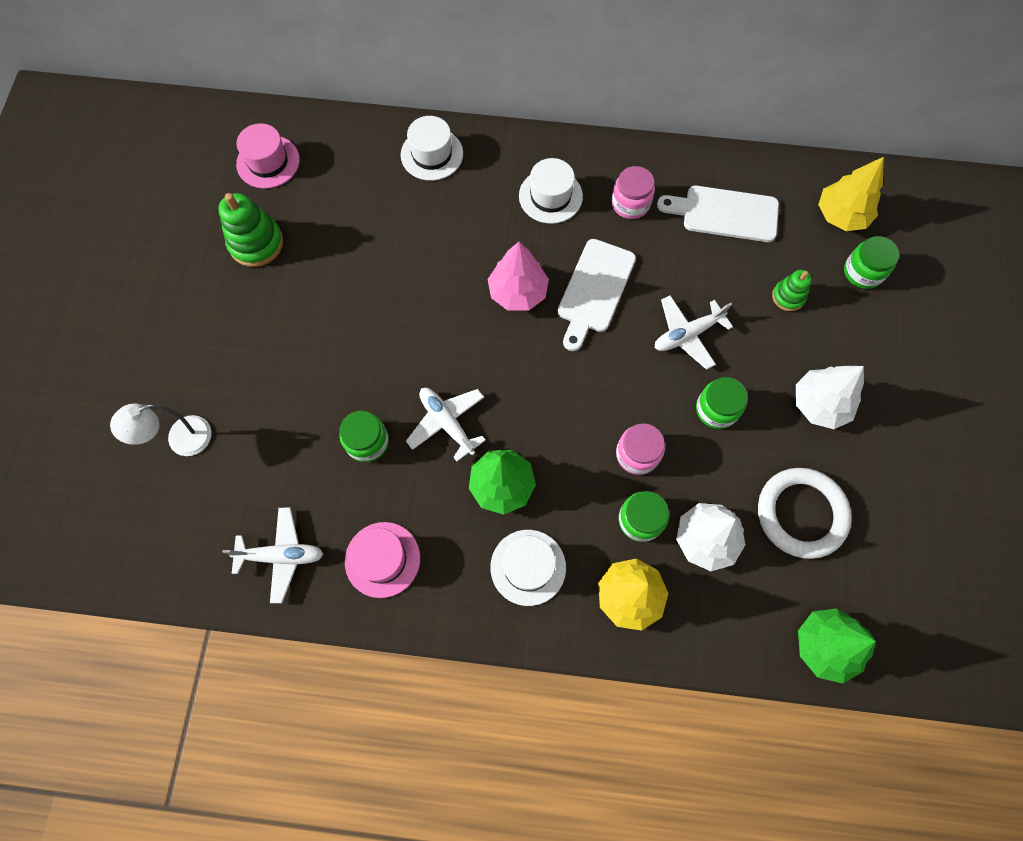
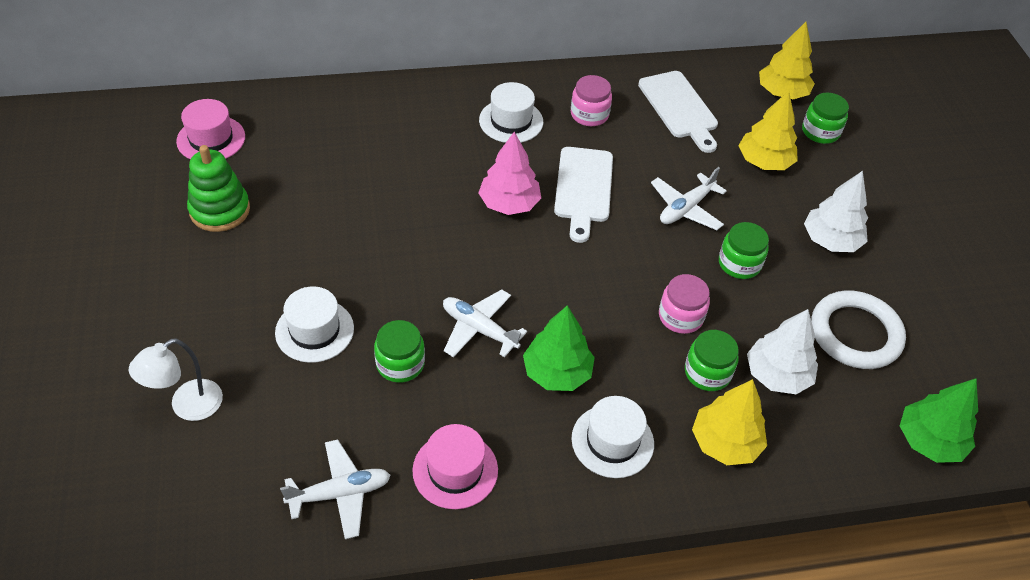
camera: 20 degrees left, 20 degrees down
white hat [401,116,463,181] -> white hat moved to [275,287,354,363]
white cutting board [657,186,779,242] -> white cutting board turned 105 degrees counterclockwise [638,71,718,153]
green stacking toy [772,270,812,311] -> yellow tree [738,91,798,170]

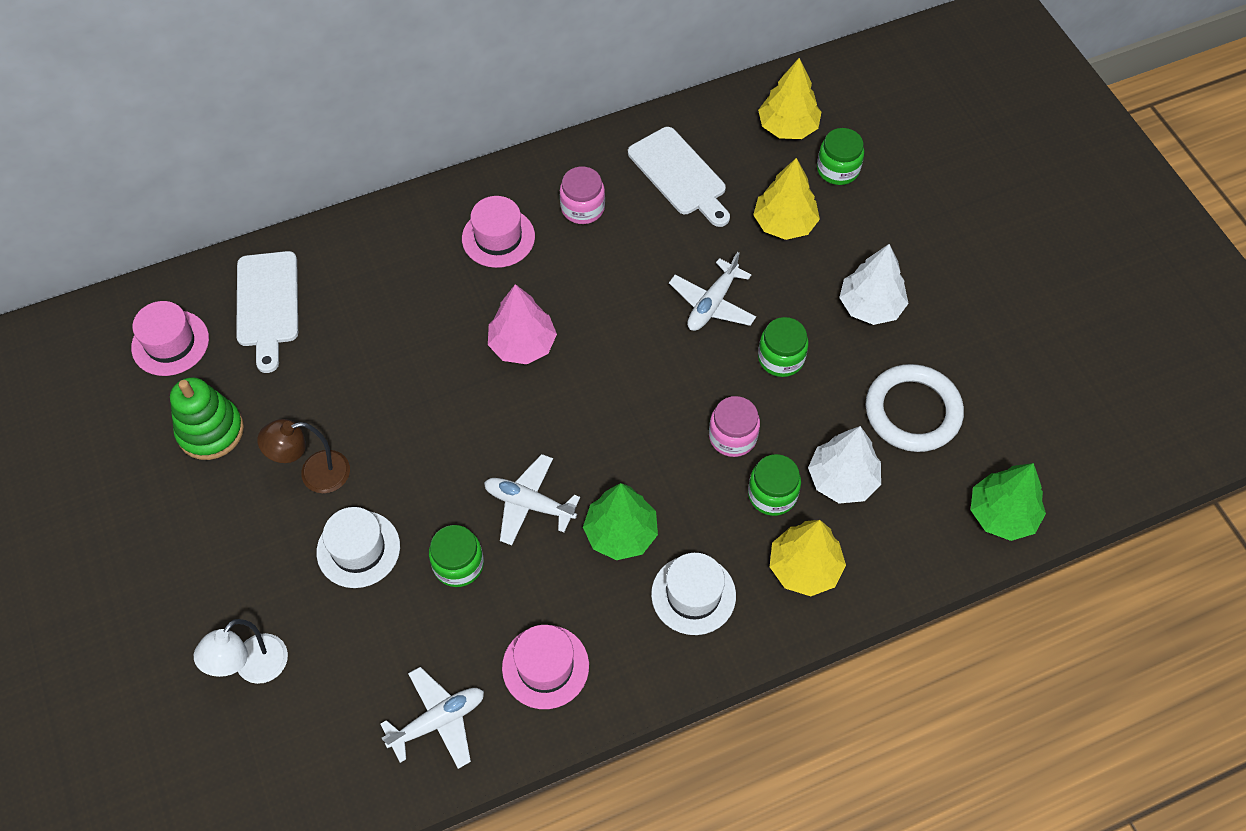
camera: 10 degrees left, 10 degrees up
white hat [479,82,543,143] -> pink hat [462,196,535,268]
white cutting board [554,147,613,243] -> white cutting board moved to [236,251,298,373]
none -> brown lamp [258,419,350,493]

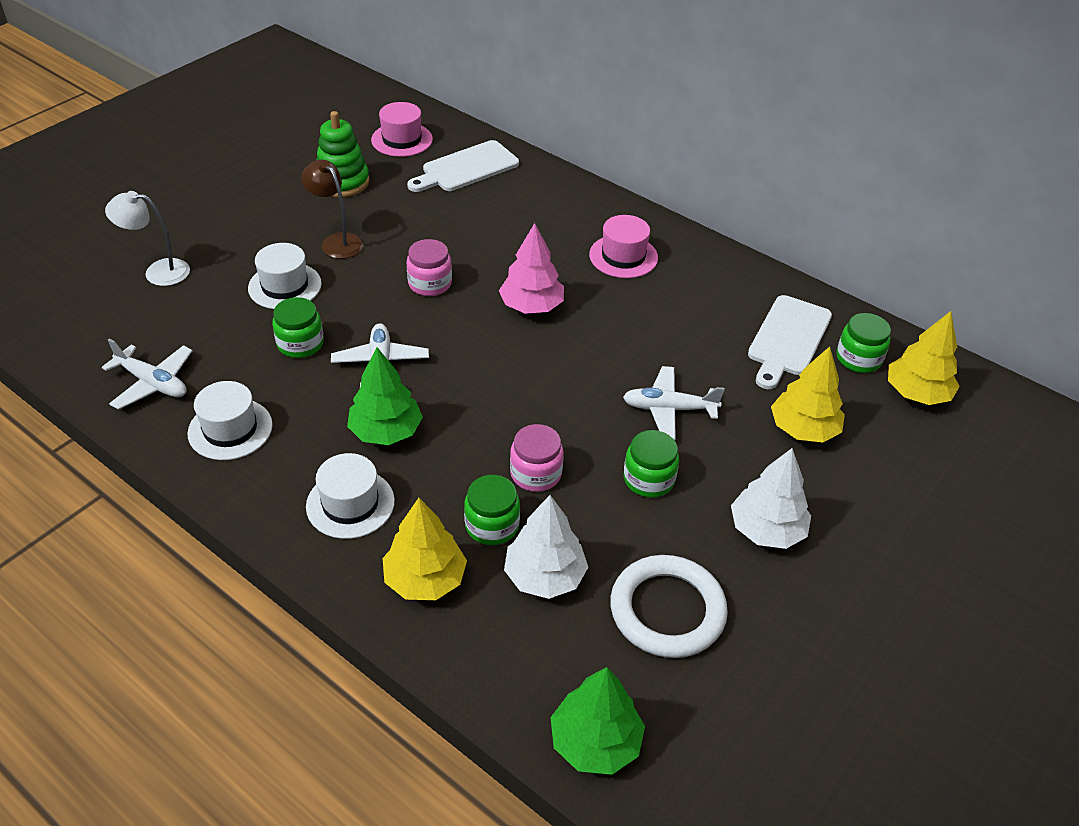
camera: 60 degrees right, 15 degrees down
pink hat [502,625,589,709] -> white hat [187,381,273,460]
pink jar [560,167,605,224] -> pink jar moved to [406,239,452,296]
green jar [817,128,864,185] -> green jar moved to [836,313,891,373]

